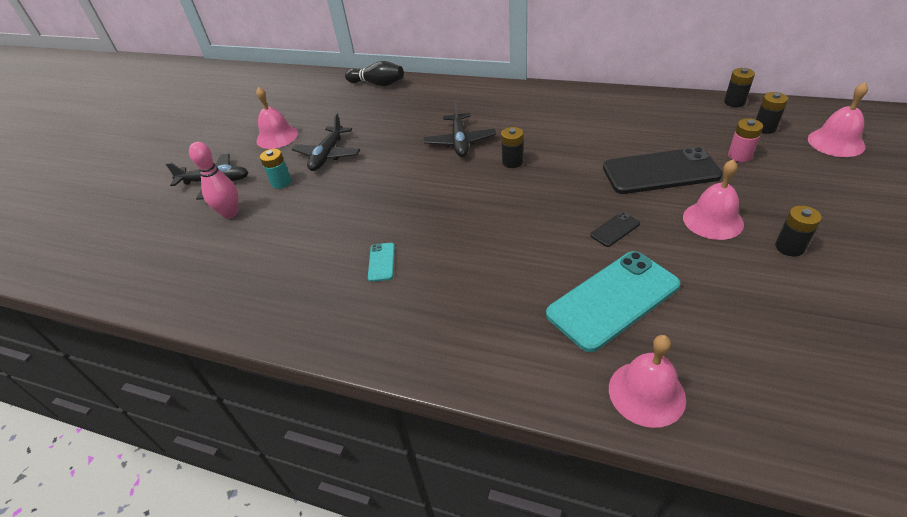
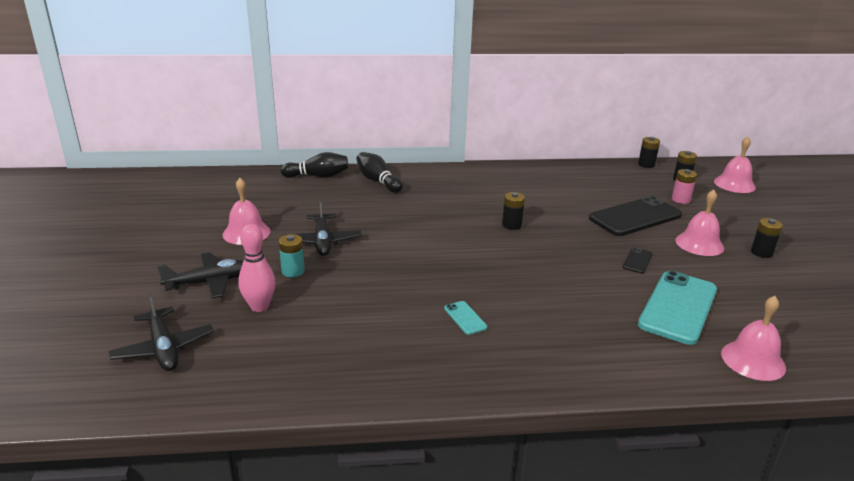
camera: 30 degrees left, 15 degrees down
black plane [423,100,496,157] -> black plane moved to [108,293,214,371]
none -> black bowling pin [356,152,403,193]

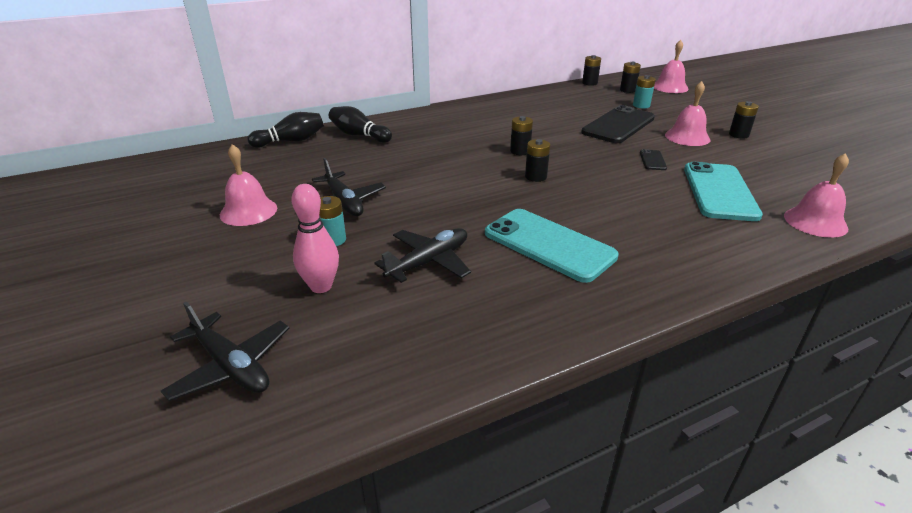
camera: 20 degrees left, 5 degrees up
black plane [157,252,244,299] -> black plane moved to [374,228,471,283]
turquoise phone [444,301,487,335] -> turquoise phone [485,209,619,283], size x2.33
pink battery [672,169,697,204] -> turquoise battery [633,75,656,109]
none -> black battery [525,139,550,182]

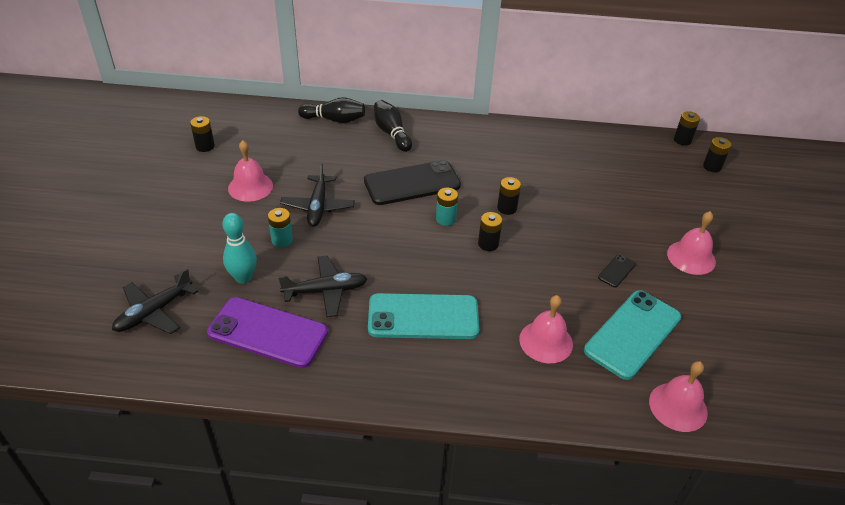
camera: 30 degrees right, 10 degrees up
black plane [161,302,290,401] -> black plane turned 60 degrees clockwise [112,268,198,334]
pink bowling pin [291,184,339,293] -> turquoise bowling pin [222,213,257,284]
turquoise phone [485,209,619,283] -> turquoise phone turned 75 degrees counterclockwise [368,293,479,339]
black phone [581,105,655,143] -> black phone moved to [364,160,461,205]
turquoise battery [633,75,656,109] -> turquoise battery moved to [436,188,458,226]
pink bell [654,40,689,93] -> pink bell moved to [519,295,573,363]
black battery [729,101,759,139] -> black battery moved to [190,116,215,152]
none -> purple phone [207,297,328,368]

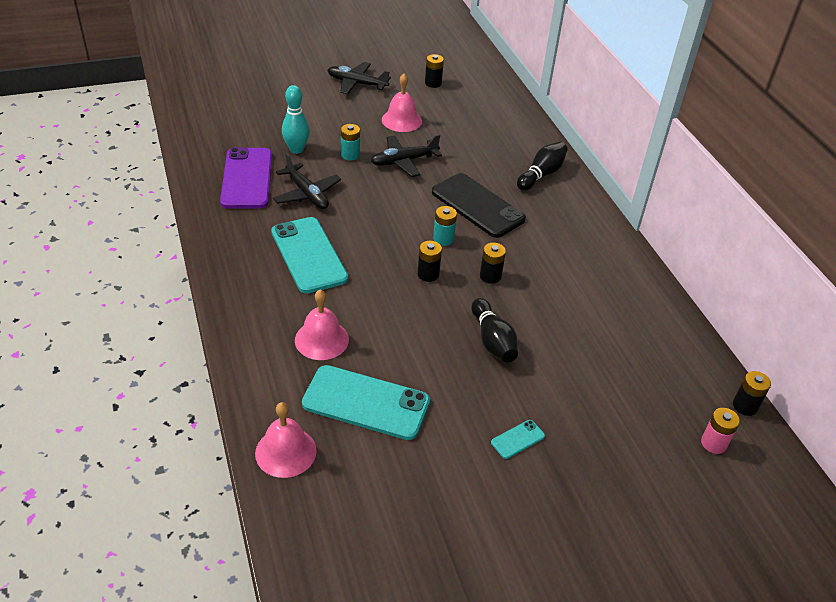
camera: 65 degrees right, 0 degrees up
black plane [112,268,198,334] -> black plane moved to [327,62,391,94]
black bowling pin [298,97,365,123] -> black bowling pin moved to [471,298,518,363]
black phone [598,254,636,288] -> none
pink bell [667,211,716,275] -> turquoise phone [491,420,545,459]
black battery [703,137,731,172] -> pink battery [701,408,740,454]

